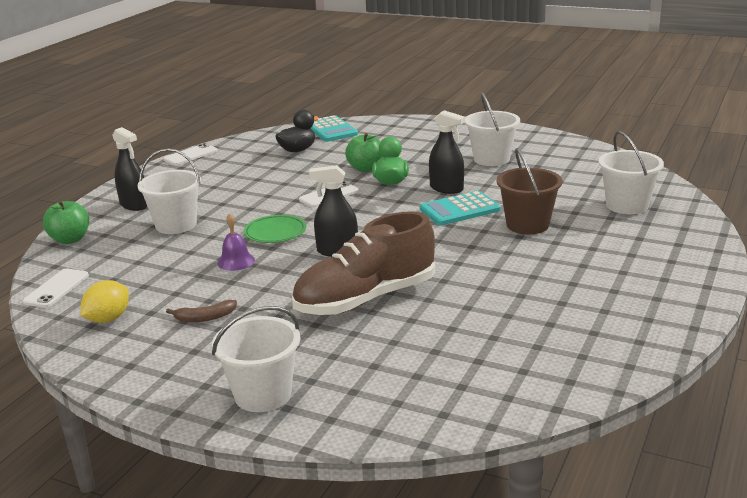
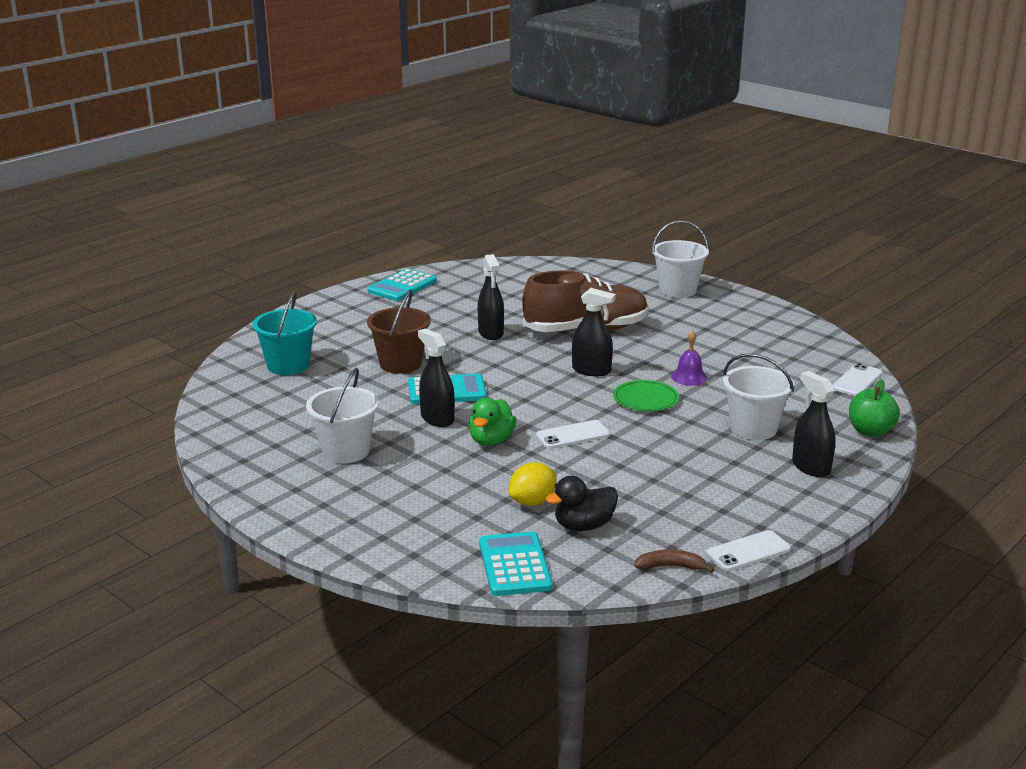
camera: 165 degrees left, 0 degrees up
yellow lemon [81,280,129,323] -> yellow lemon moved to [509,463,557,506]
brown banana [166,300,237,322] -> brown banana moved to [635,550,714,573]
green apple [345,133,382,172] -> none
white bucket [599,131,664,214] -> turquoise bucket [252,290,317,375]
none -> turquoise calculator [368,268,437,301]
none -> black spray bottle [478,254,504,340]

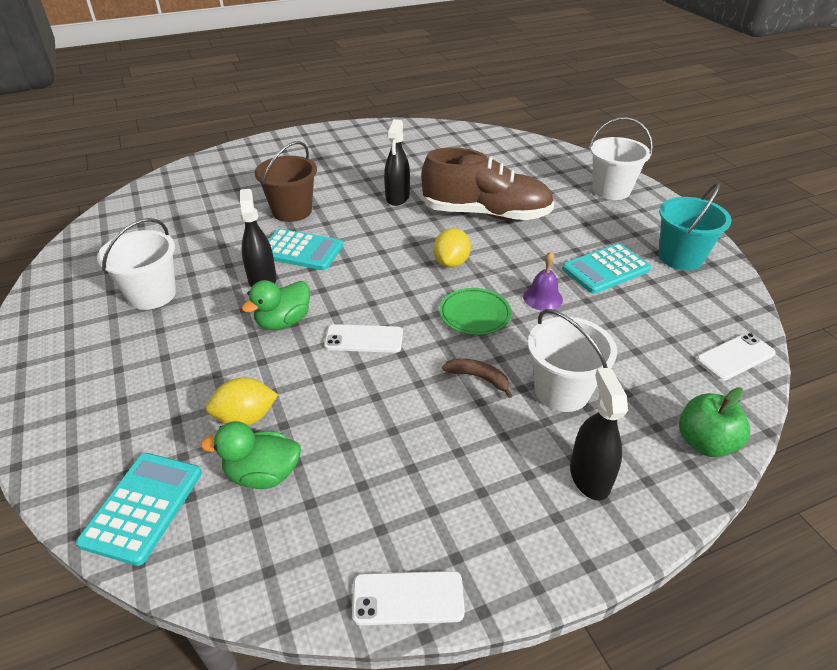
camera: 25 degrees right, 15 degrees up
turquoise bucket [252,290,317,375] -> turquoise bucket moved to [659,182,732,270]
turquoise calculator [368,268,437,301] -> turquoise calculator moved to [562,243,651,294]
black duck [545,476,618,531] -> green duck [201,421,301,489]
black spray bottle [572,288,616,376] -> yellow lemon [433,228,471,268]
brown banana [635,550,714,573] -> brown banana moved to [442,358,512,398]

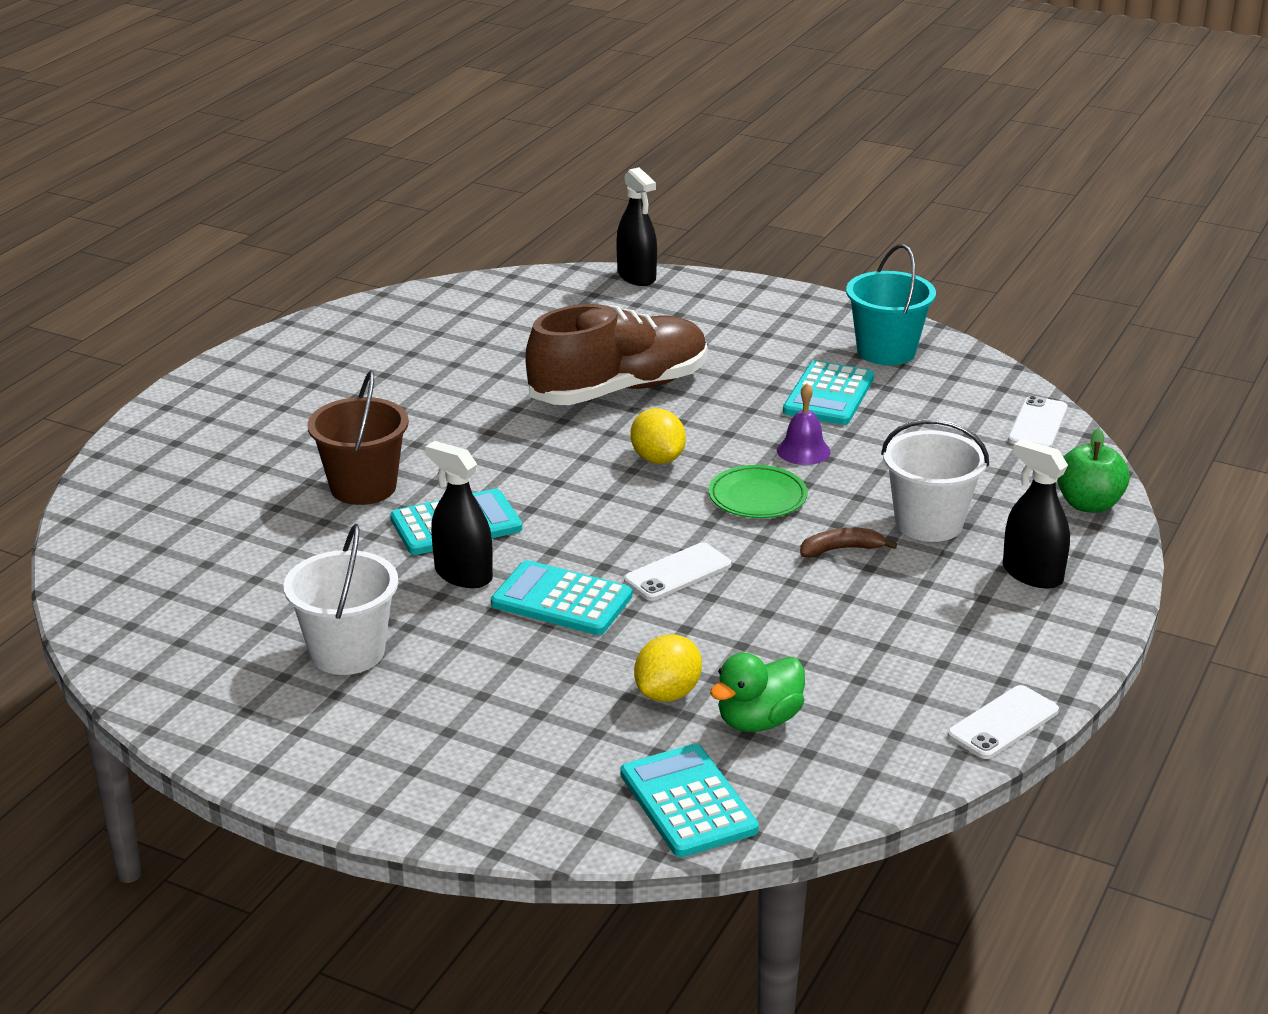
camera: 40 degrees left, 10 degrees down
green duck [242,280,310,330] -> turquoise calculator [491,560,633,635]
black spray bottle [384,119,410,206] -> black spray bottle moved to [616,167,657,286]
white bucket [589,117,653,200] -> none

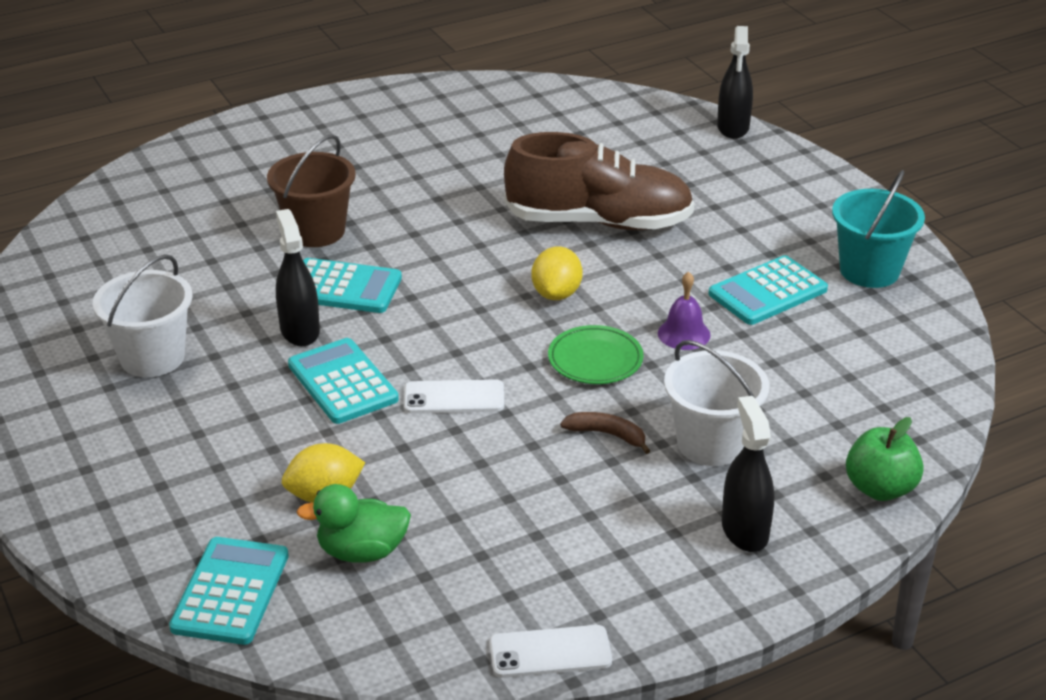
camera: 35 degrees right, 5 degrees up
white phone [1008,396,1068,448] -> none

